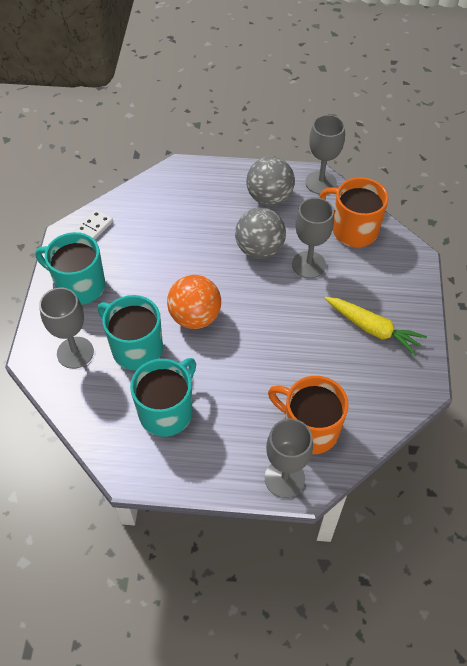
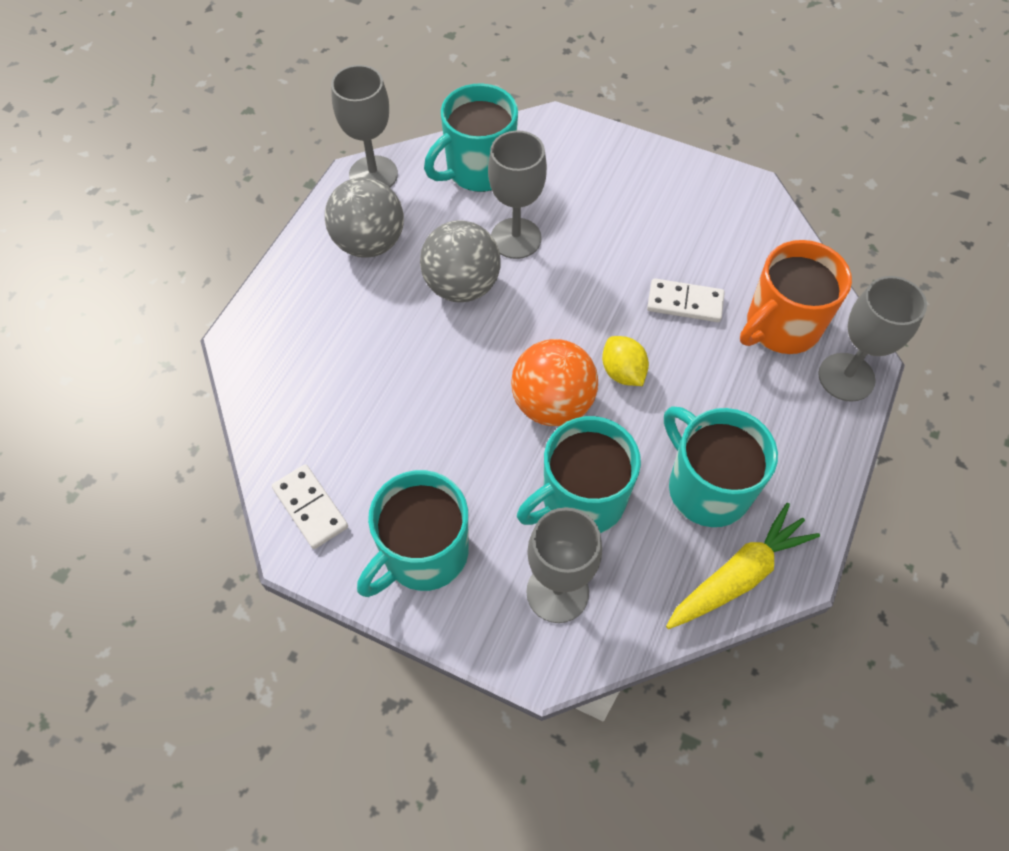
camera: 70 degrees left, 5 degrees up
orange mug [319,177,388,247] -> turquoise mug [424,83,518,192]
yellow carrot [325,297,427,356] -> yellow carrot moved to [666,503,820,629]
none -> yellow lemon [602,336,649,386]
none -> white domino [647,278,725,322]

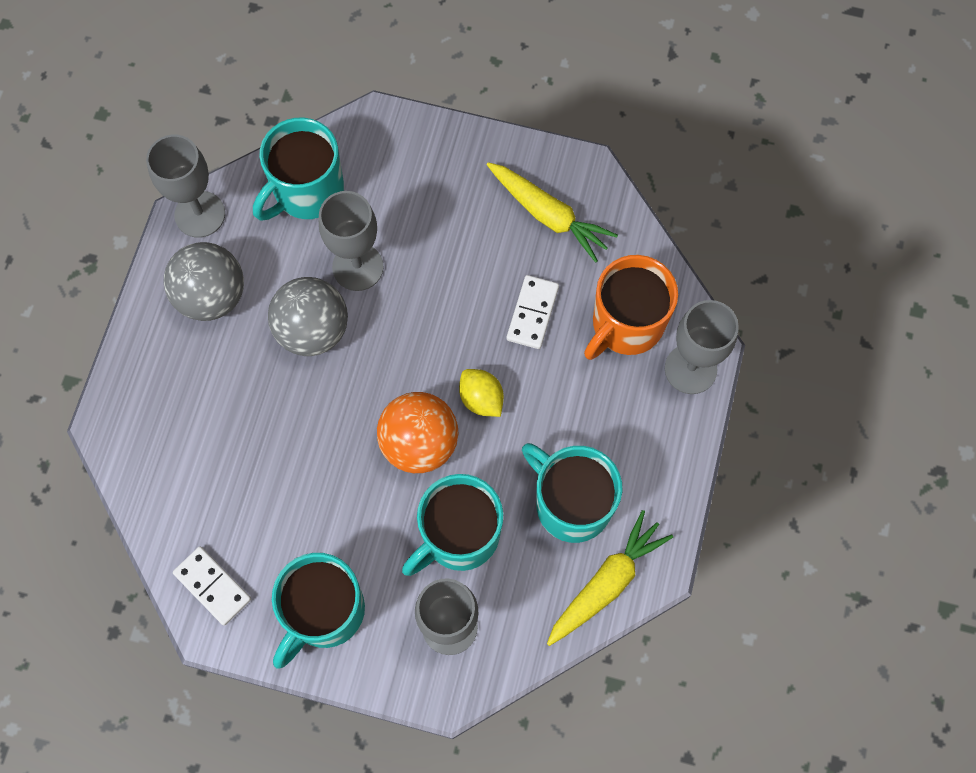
camera: 10 degrees left, 10 degrees up
white domino [647,278,725,322] -> white domino turned 75 degrees counterclockwise [507,275,559,349]
none -> yellow carrot [487,162,618,263]

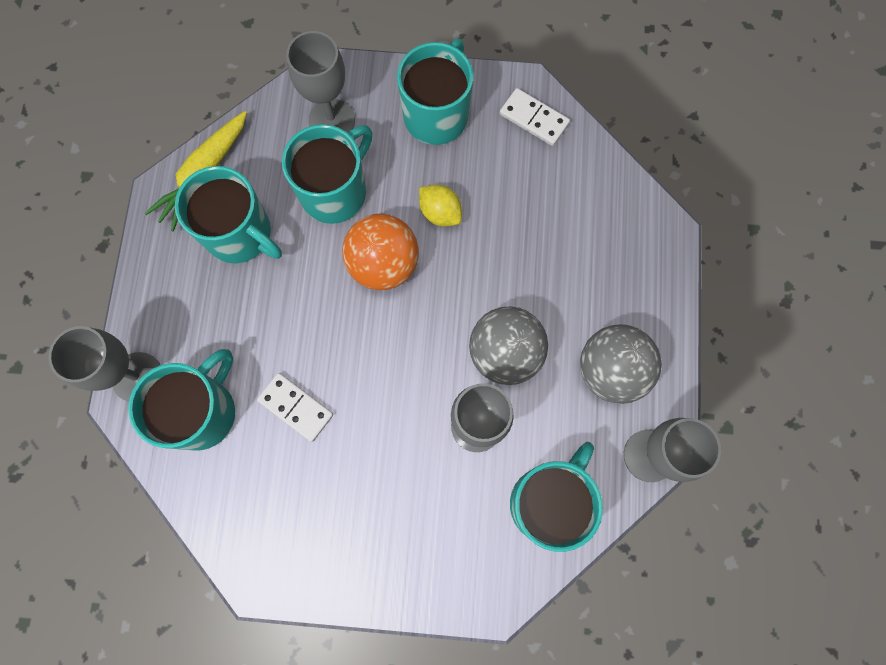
camera: 170 degrees right, 5 degrees up
yellow lemon [459,369,504,417] -> yellow lemon moved to [419,185,462,226]
yellow carrot [487,162,618,263] -> none
white domino [507,275,559,349] -> white domino turned 60 degrees counterclockwise [257,373,333,442]
orange mug [584,255,678,360] -> turquoise mug [128,349,235,450]

